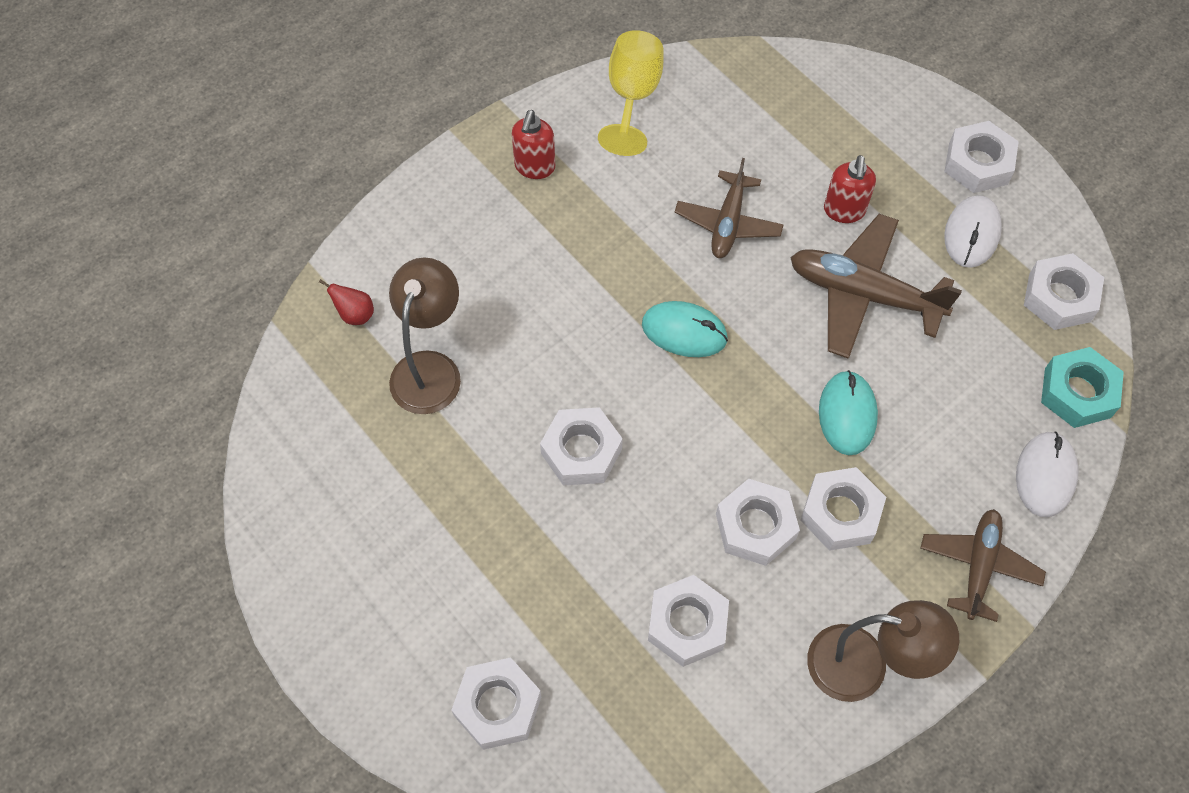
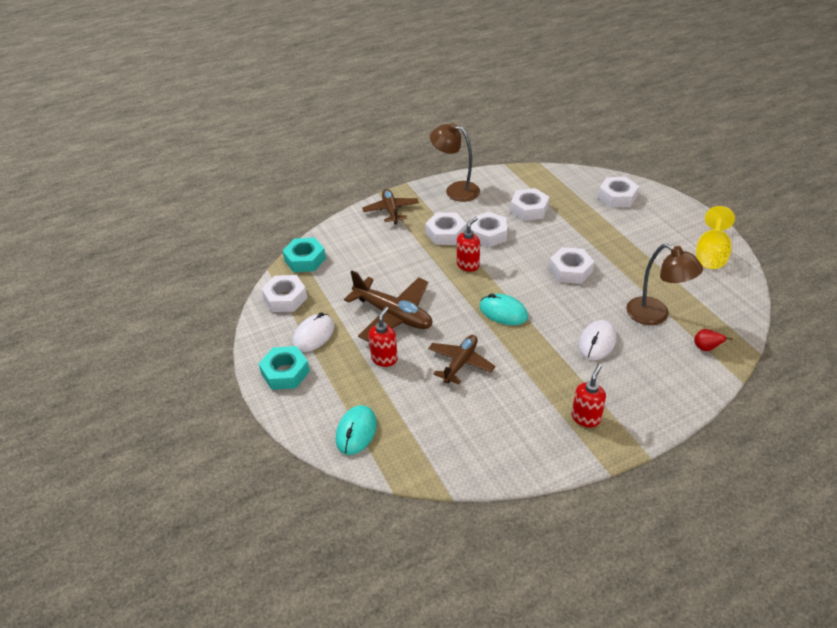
camera: 165 degrees left, 20 degrees down
brown lamp [389,257,461,414] -> brown lamp turned 75 degrees counterclockwise [626,244,703,325]
yellow goblet [598,30,664,156] -> yellow goblet moved to [696,206,735,269]
turquoise mouse [819,370,878,455] -> turquoise mouse moved to [336,405,377,455]
brown plane [920,509,1046,622] -> brown plane turned 135 degrees clockwise [362,189,419,224]
white nut [944,121,1019,193] -> turquoise nut [259,346,310,390]
white mouse [1016,432,1079,517] -> white mouse moved to [579,320,617,360]
none -> red soap dispenser [457,217,480,272]

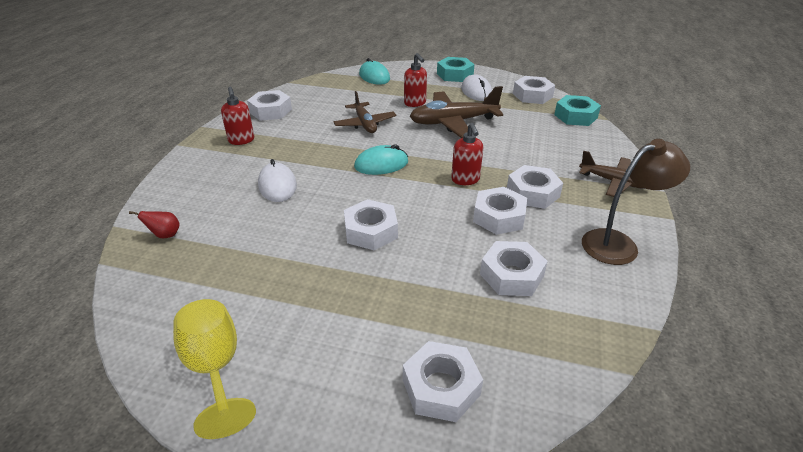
camera: 130 degrees right, 5 degrees down
brown lamp [626,244,703,325] -> none
none -> white nut [247,90,292,121]

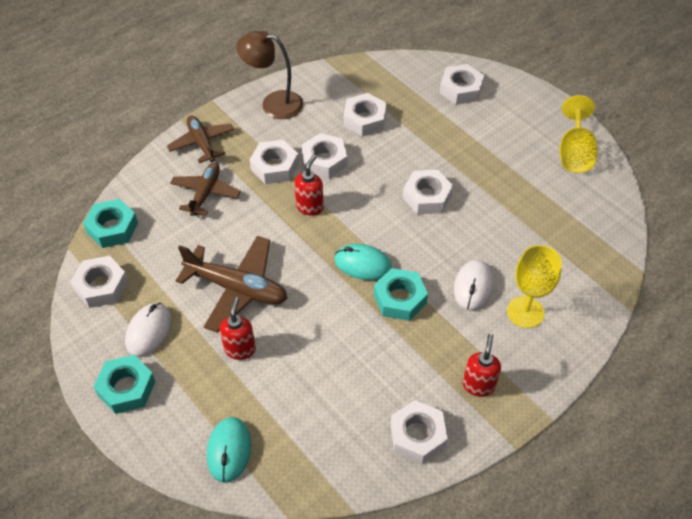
camera: 145 degrees left, 15 degrees up
red pear [129,211,180,239] -> none
brown plane [333,91,396,133] -> brown plane moved to [170,162,241,216]
none -> turquoise nut [374,268,428,321]
none -> yellow goblet [507,245,562,328]

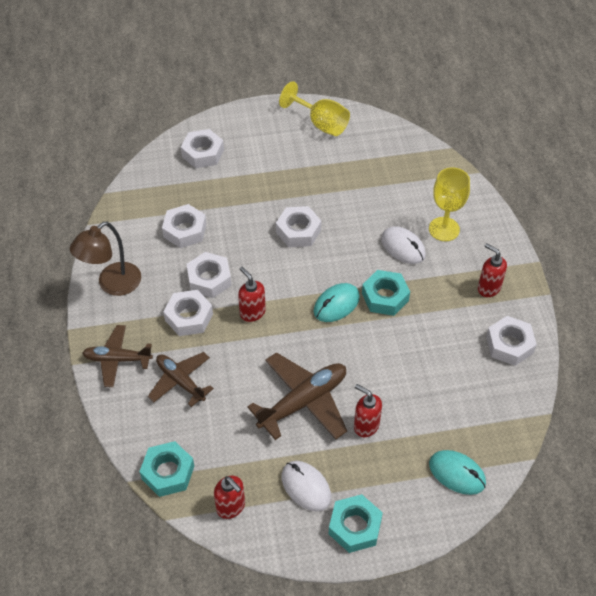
camera: 60 degrees left, 0 degrees up
white nut [70,256,128,308] -> red soap dispenser [214,476,245,519]

